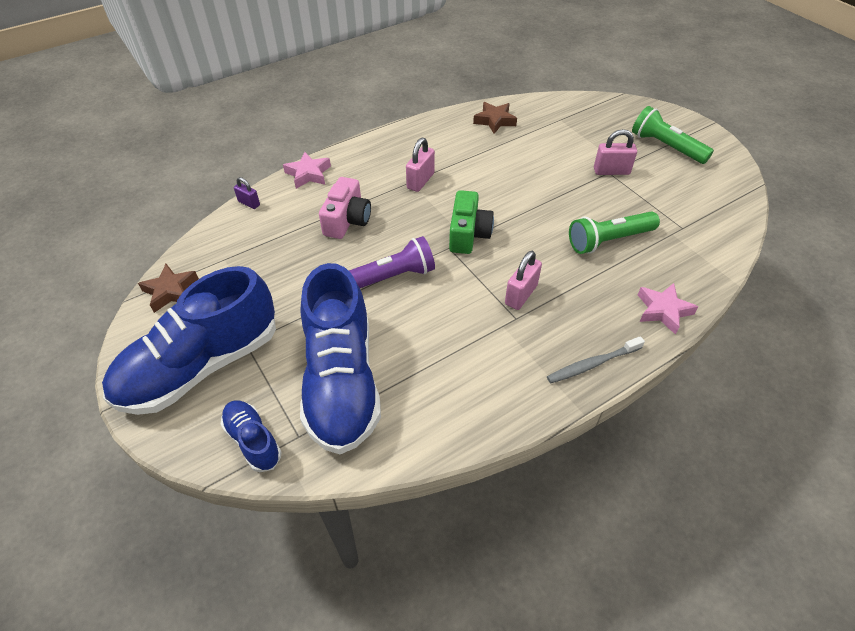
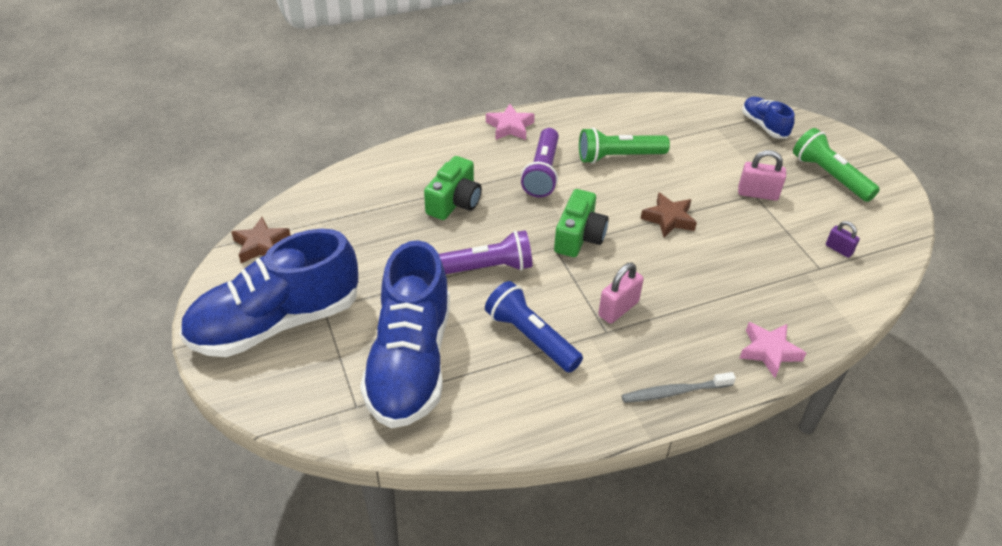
camera: 10 degrees right, 5 degrees down
blue shoe [221,400,282,472] -> blue shoe moved to [742,97,795,139]
purple padlock [234,177,260,209] -> purple padlock moved to [826,221,860,258]
pink star [283,152,331,189] -> pink star moved to [486,104,535,140]
pink camera [319,177,371,239] -> green camera [424,156,482,220]
pink padlock [406,138,435,192] -> purple flashlight [521,128,559,197]
brown star [473,102,517,134] -> brown star moved to [641,192,697,237]
green flashlight [569,211,660,254] -> green flashlight moved to [579,127,670,164]
none -> blue flashlight [485,281,583,373]

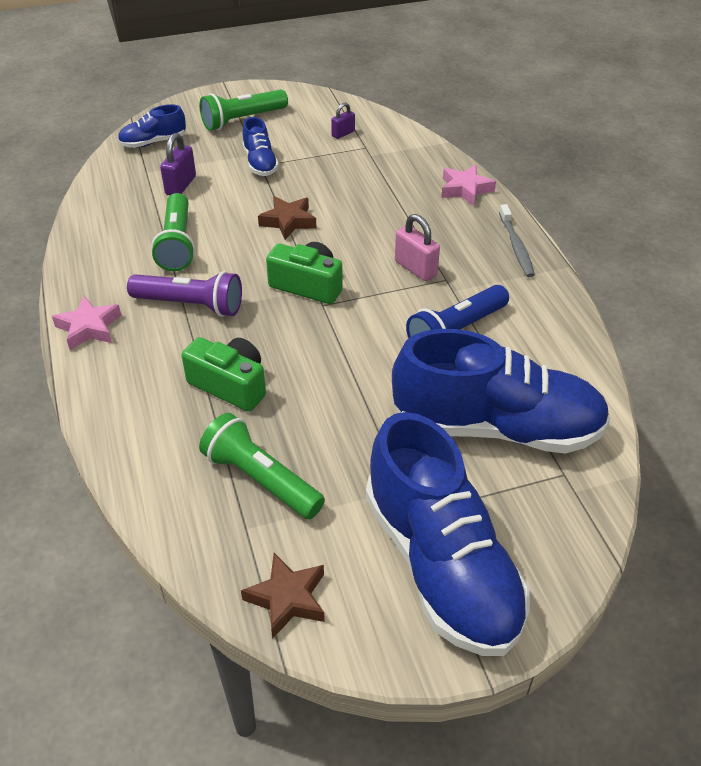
camera: 85 degrees left, 0 degrees up
purple flashlight [439,230,532,274] -> none
pink padlock [738,150,786,201] -> blue shoe [242,117,279,176]
none -> purple padlock [160,133,196,195]
none -> green flashlight [199,413,325,519]

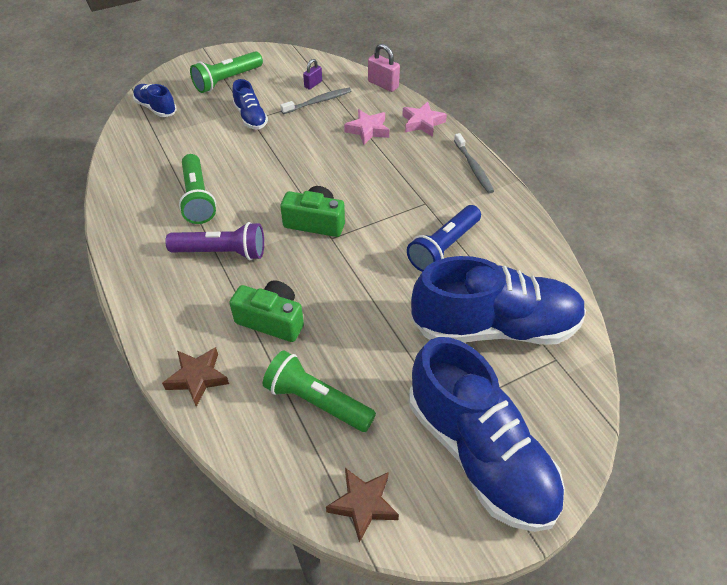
camera: 10 degrees left, 5 degrees up
pink star [52,296,122,350] -> pink star moved to [344,109,389,145]
blue shoe [118,104,186,148] -> blue shoe turned 75 degrees clockwise [133,84,177,117]
purple padlock [160,133,196,195] -> none
brown star [258,196,317,240] -> brown star moved to [162,347,229,407]
pink padlock [395,214,440,281] -> pink padlock moved to [368,44,400,92]
none -> grey toothbrush [280,88,351,114]

